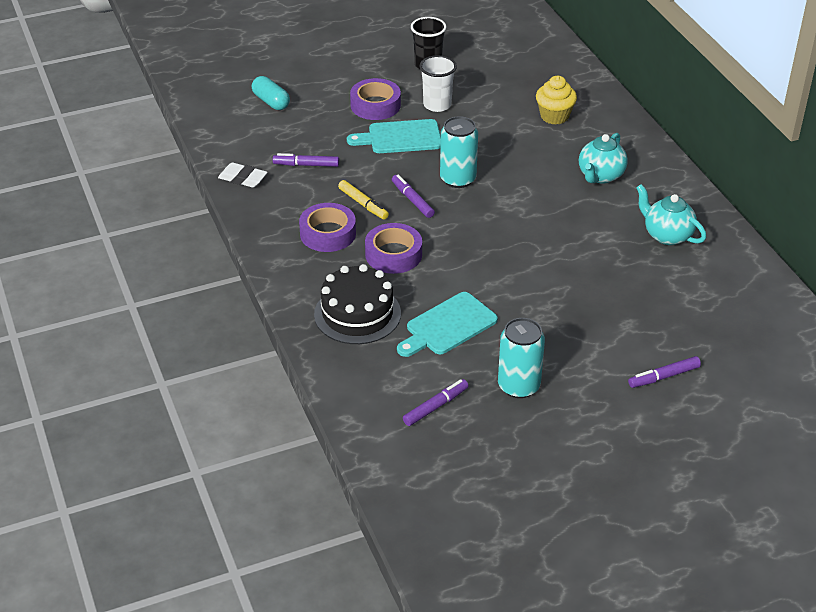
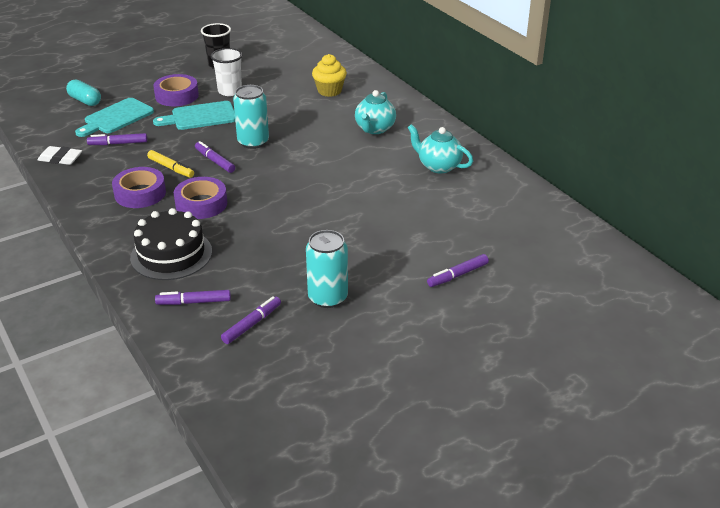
camera: 10 degrees left, 5 degrees down
turquoise cutting board [397,292,498,357] -> turquoise cutting board moved to [75,98,154,137]
none -> purple marker [155,290,231,305]

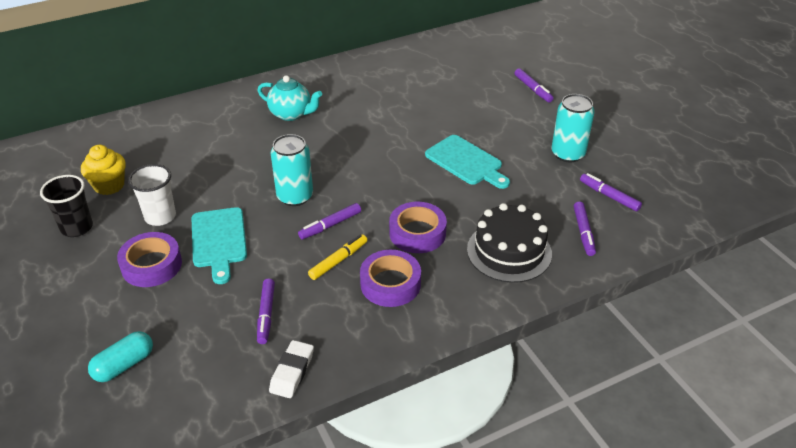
camera: 85 degrees left, 5 degrees up
turquoise cutting board [75,98,154,137] -> turquoise cutting board moved to [425,135,510,189]
yellow cupcake [312,54,347,97] -> yellow cupcake moved to [81,145,126,195]
turquoise teapot [408,124,473,173] -> none

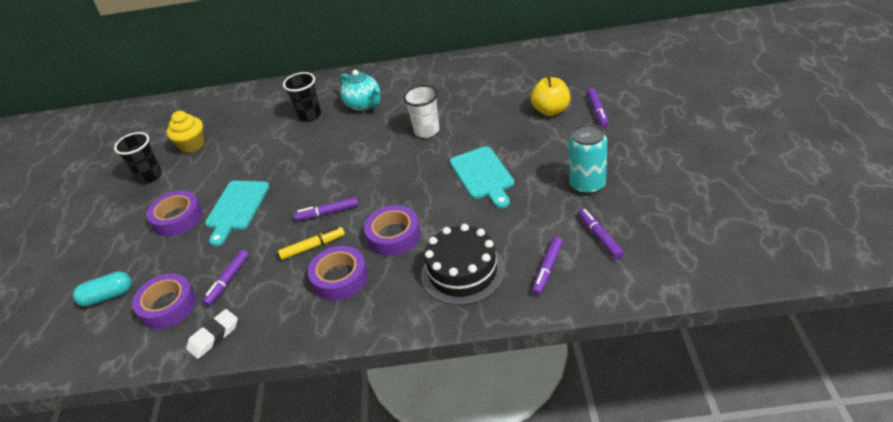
camera: 30 degrees right, 0 degrees up
white cup [128,164,176,226] -> white cup moved to [403,85,439,138]
turquoise can [271,134,313,206] -> none
none -> purple tape [132,274,196,329]
none -> black cup [283,72,321,122]
none -> yellow apple [530,76,570,116]

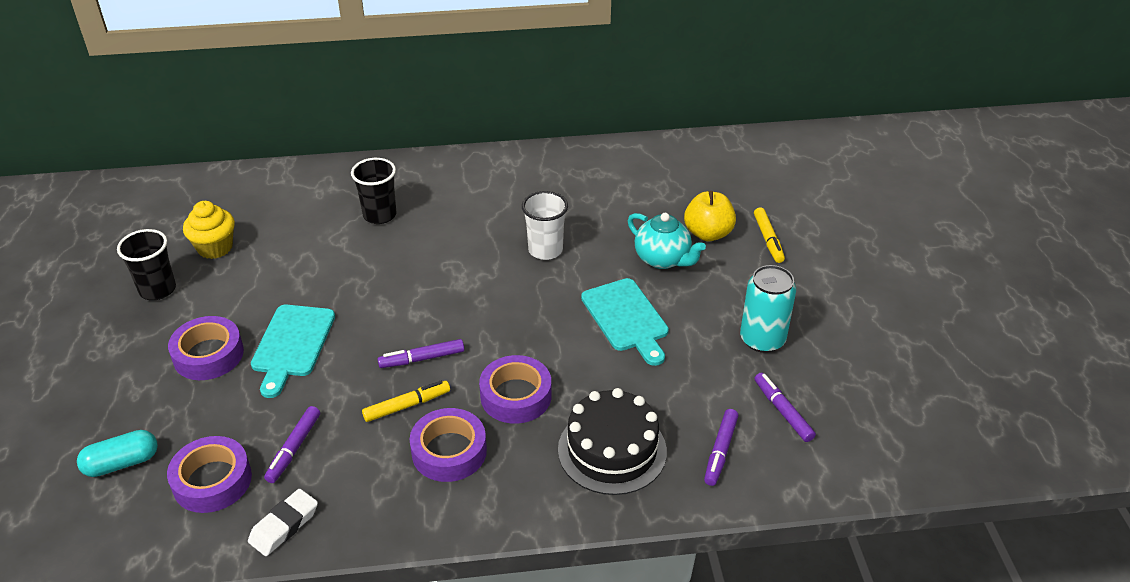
camera: 10 degrees left, 0 degrees up
turquoise teapot [340,70,380,111] -> turquoise teapot moved to [628,213,706,269]
purple marker [587,88,609,128] -> yellow marker [754,207,785,263]

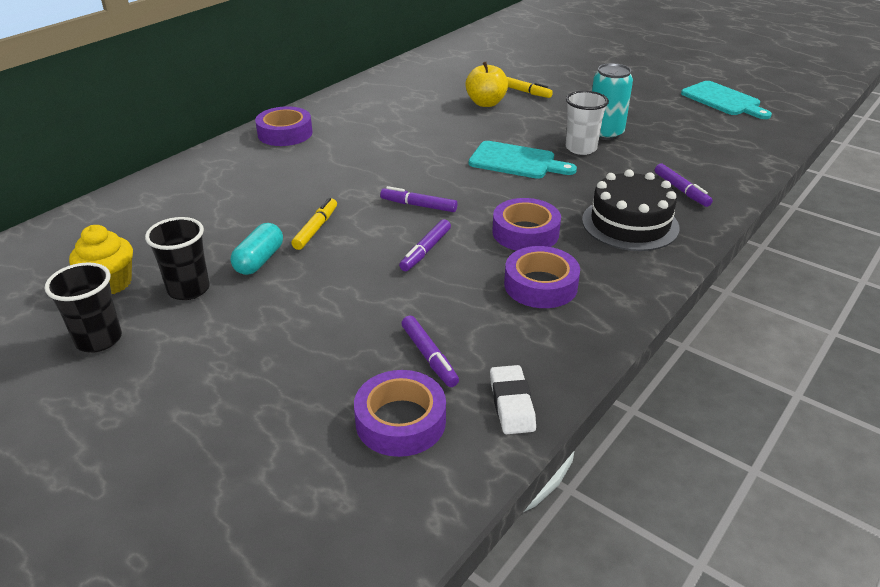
camera: 45 degrees left, 5 degrees down
turquoise capsule [77,430,158,477] -> turquoise capsule moved to [231,223,283,275]
purple tape [168,316,244,380] -> purple tape moved to [255,106,313,146]
turquoise cutting board [251,305,335,398] -> turquoise cutting board moved to [681,81,772,119]
black cup [351,158,397,224] -> black cup moved to [145,217,210,300]
yellow marker [362,381,450,422] -> yellow marker moved to [291,198,337,250]
white cup [522,191,568,260] -> white cup moved to [566,91,609,155]
turquoise teapot [628,213,706,269] -> none
purple marker [755,373,816,442] -> purple marker moved to [380,186,458,212]

